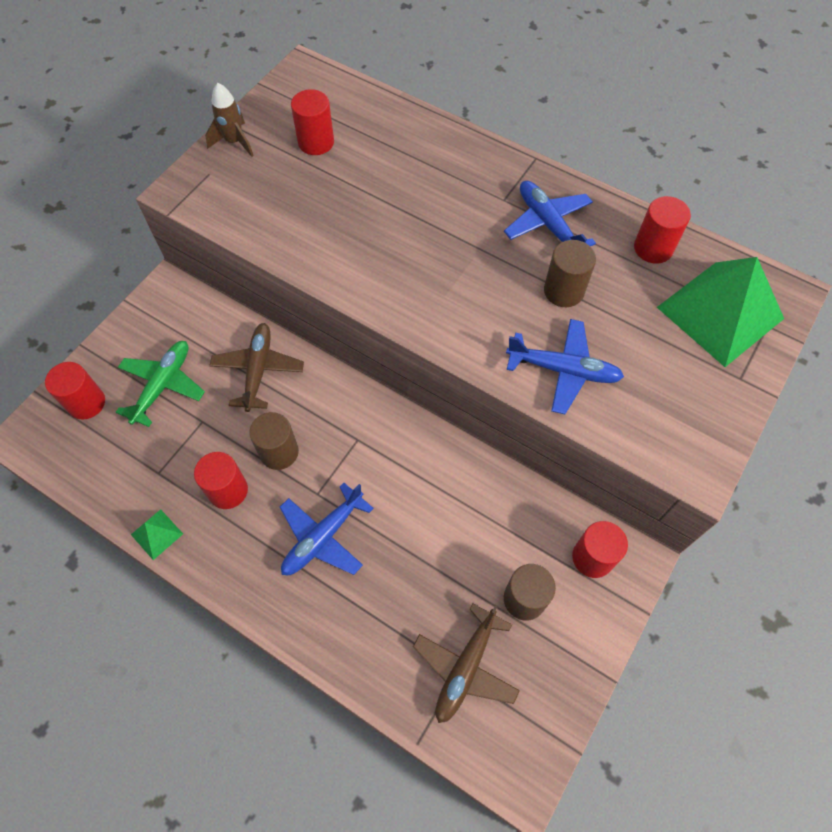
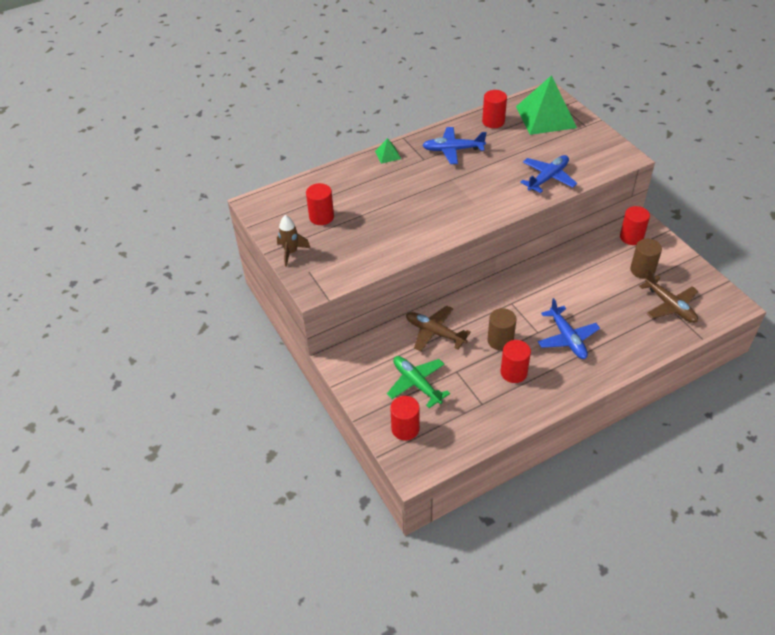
camera: 60 degrees left, 15 degrees down
green pyramid [131,509,183,560] -> green pyramid moved to [375,138,401,164]
brown cylinder [544,240,596,307] -> none

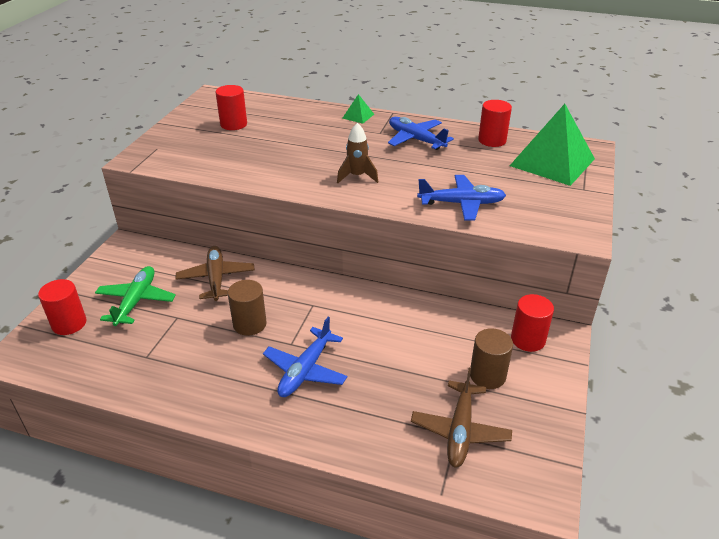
camera: 45 degrees right, 10 degrees down
brown rocket [277,215,310,267] -> brown rocket moved to [337,123,378,183]
red cylinder [501,340,531,383] -> none

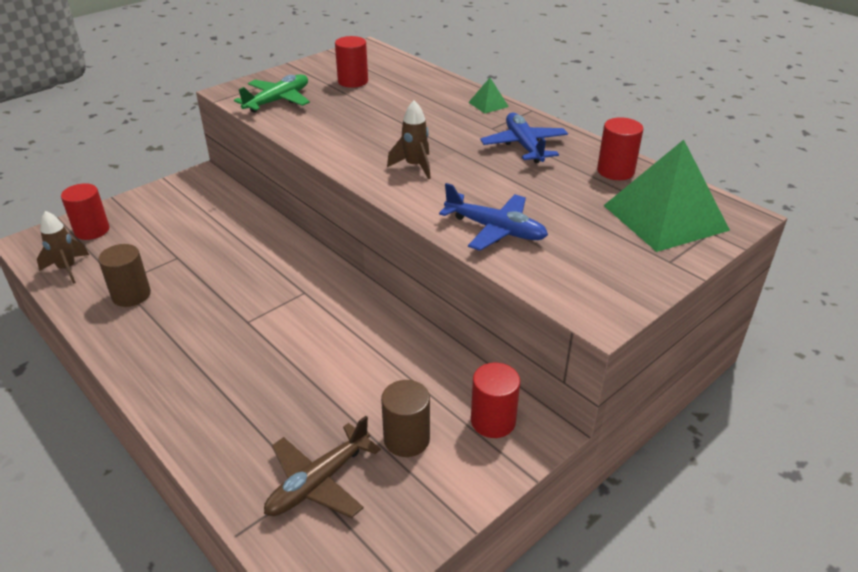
camera: 30 degrees right, 0 degrees up
green plane [95,266,176,326] -> green plane moved to [234,74,310,113]
brown plane [175,246,255,301] -> none
brown cylinder [228,280,267,336] -> brown cylinder moved to [98,244,151,307]
blue plane [263,317,348,397] -> none
none -> brown rocket [37,211,89,284]

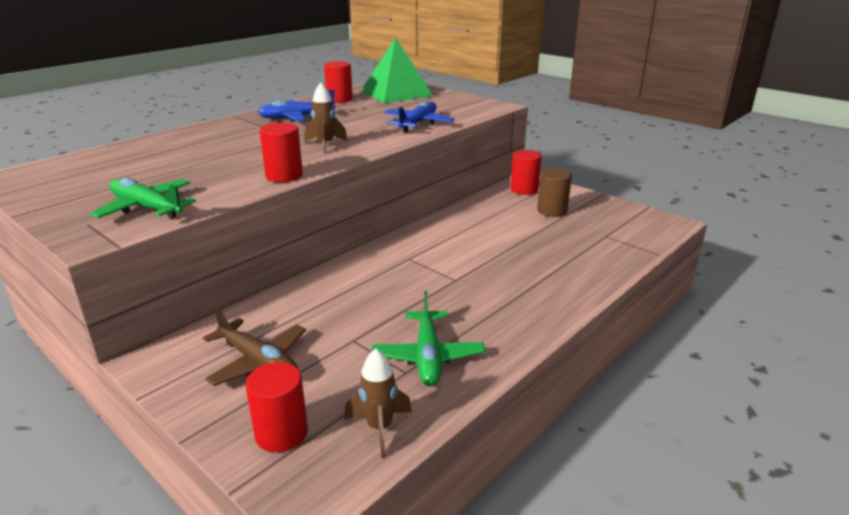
camera: 95 degrees left, 10 degrees down
brown cylinder [98,244,151,307] -> green plane [372,291,485,387]
brown plane [264,416,381,518] -> brown plane moved to [203,307,306,386]
red cylinder [335,36,368,88] -> red cylinder moved to [260,123,303,182]
green pyramid [468,78,509,114] -> none

